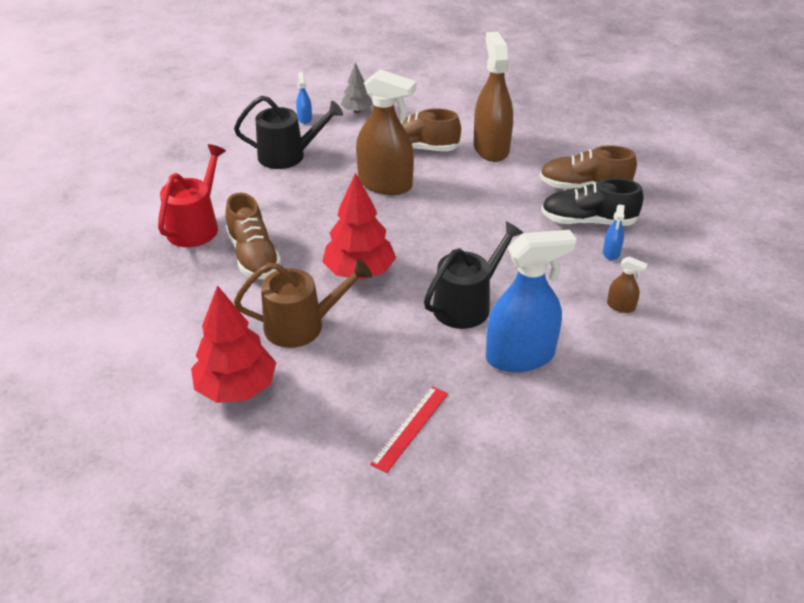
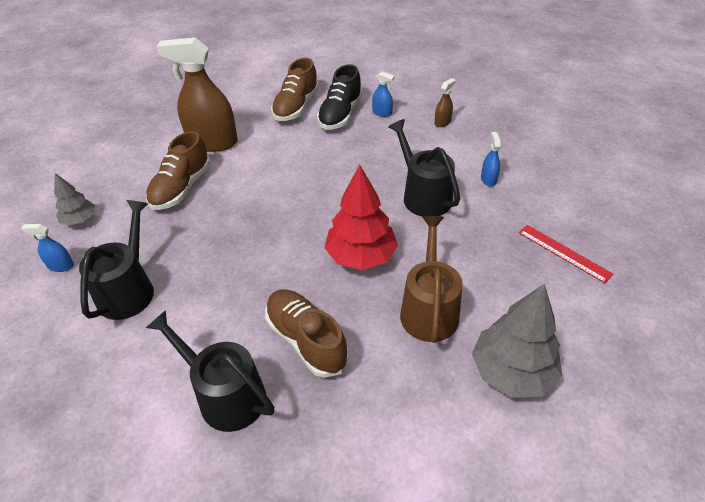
camera: 75 degrees left, 5 degrees up
red watering can [158,144,226,247] -> black watering can [146,310,274,432]
red tree [191,285,276,403] -> grey tree [472,284,562,398]
brown shoe [225,193,281,279] -> brown shoe turned 120 degrees counterclockwise [265,290,349,378]
brown spray bottle [356,69,417,195] -> none
blue spray bottle [486,230,577,372] -> blue spray bottle [481,132,501,187], size x0.43

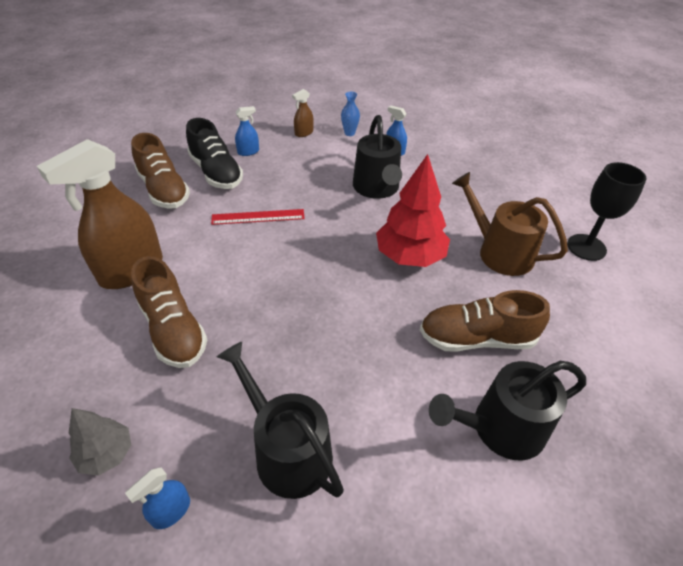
camera: 55 degrees left, 0 degrees up
black watering can [388,119,460,216] -> black watering can turned 105 degrees counterclockwise [353,115,402,199]
brown spray bottle [435,78,456,127] -> brown spray bottle turned 120 degrees counterclockwise [292,89,314,137]
grey tree [472,284,562,398] -> black goblet [567,162,646,261]
red ruler [519,225,613,283] -> red ruler moved to [211,209,305,225]
none -> blue vase [341,92,360,136]

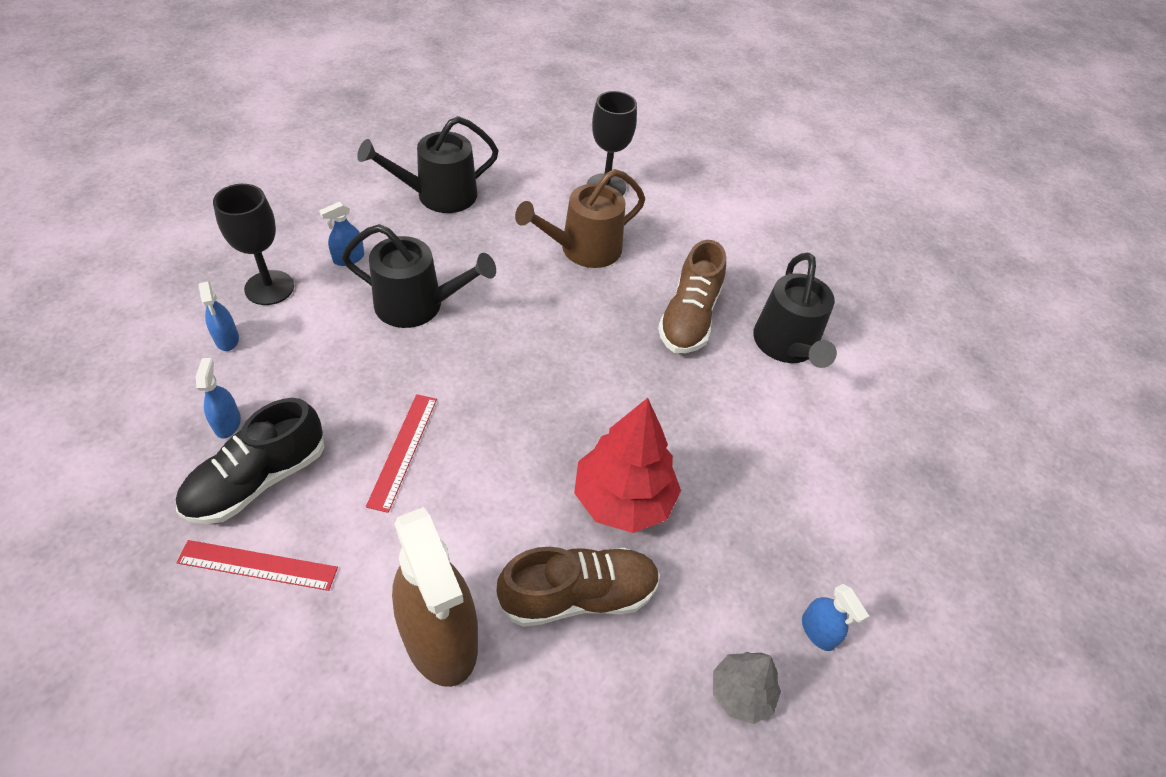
camera: 75 degrees left, 5 degrees up
brown shoe [131,133,190,209] -> red ruler [176,540,338,591]
black shoe [186,118,243,189] -> black shoe turned 150 degrees clockwise [176,398,324,524]
black watering can [217,342,344,499] -> black watering can moved to [357,116,499,213]
brown spray bottle [292,89,314,137] -> blue spray bottle [199,281,239,351]
blue vase [341,92,360,136] -> black goblet [213,184,294,305]
red tree [376,154,450,267] -> red tree moved to [574,398,681,533]

